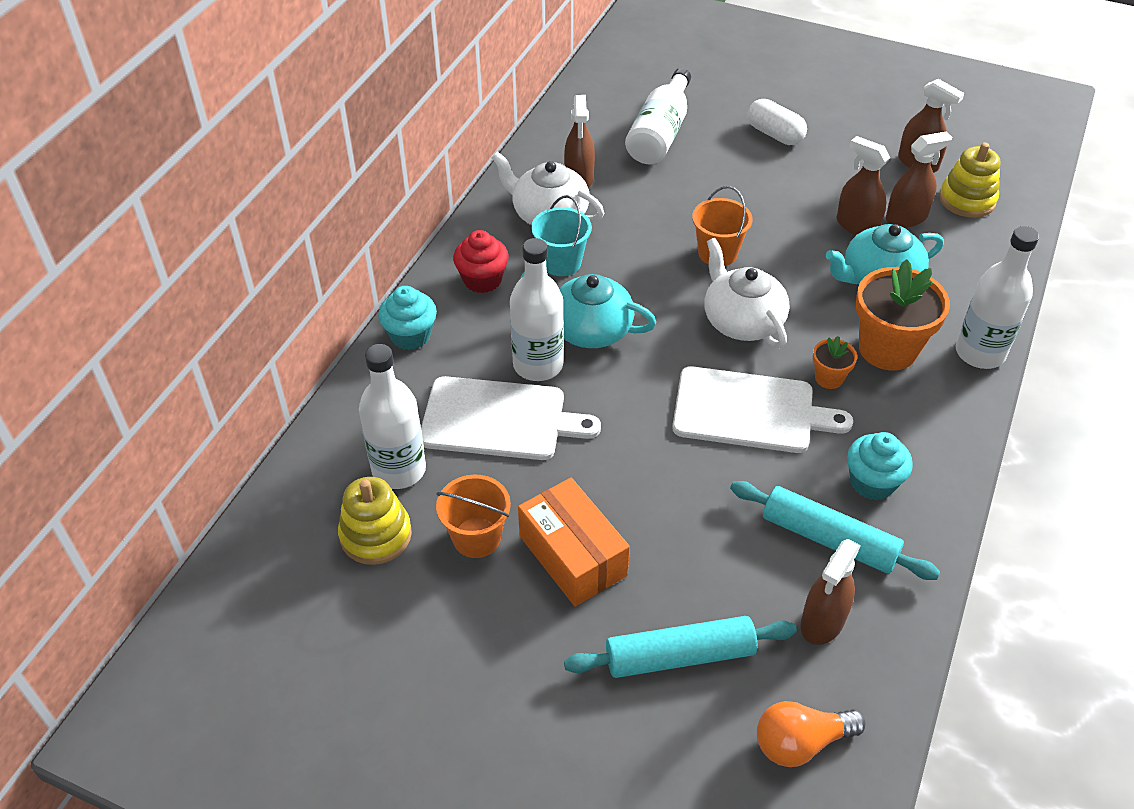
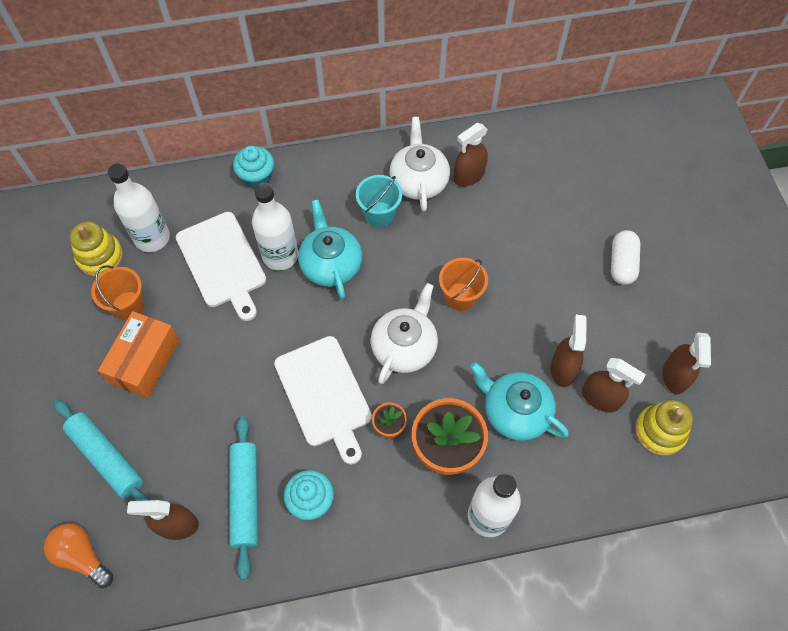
camera: 55 degrees right, 15 degrees up
red cupcake [453,230,509,293] -> none
white bottle [625,68,691,164] -> none

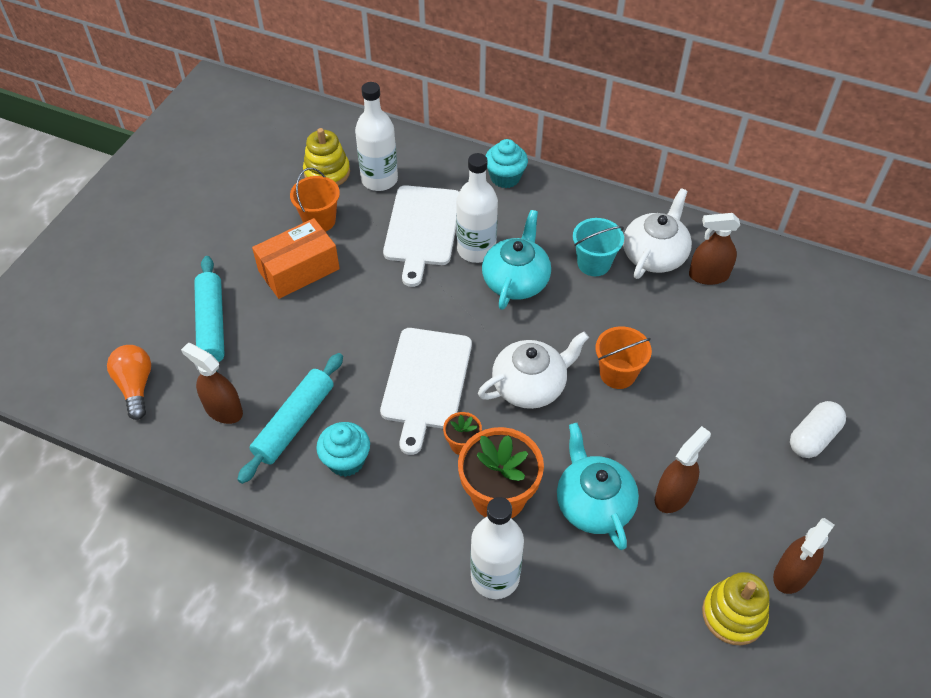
camera: 35 degrees right, 10 degrees down
brown spray bottle [582,358,646,412] -> none

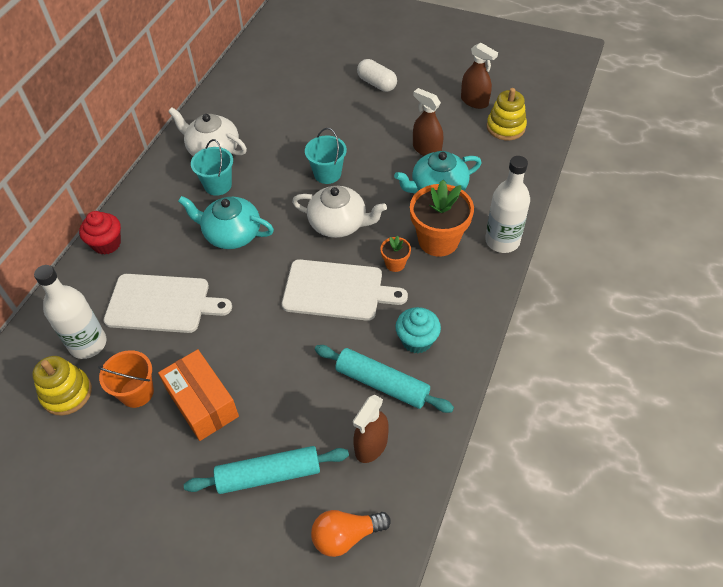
camera: 90 degrees left, 0 degrees up
white bottle [456,153,498,263] -> none
white teapot [478,331,589,409] -> white teapot turned 135 degrees clockwise [292,186,387,238]
turquoise cupcake [486,139,528,188] -> red cupcake [79,211,121,255]
orange bucket [596,326,652,389] -> turquoise bucket [305,128,347,184]
brown spray bottle [689,213,740,285] -> none

